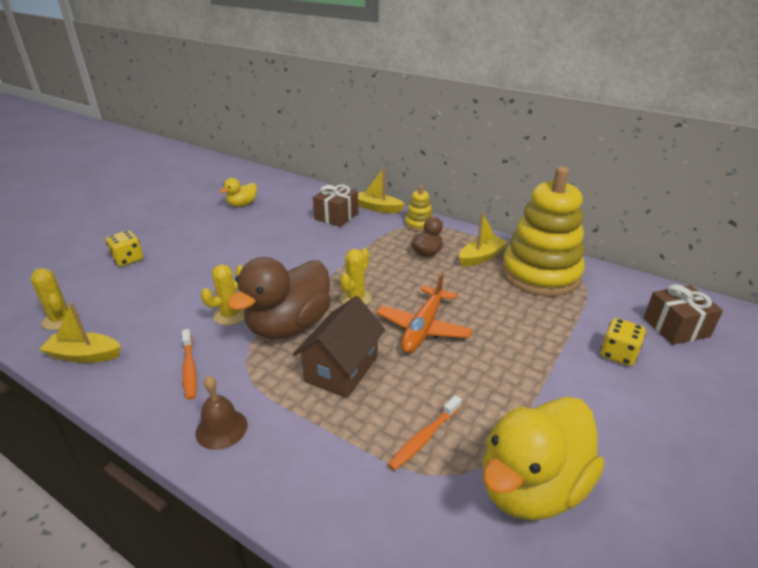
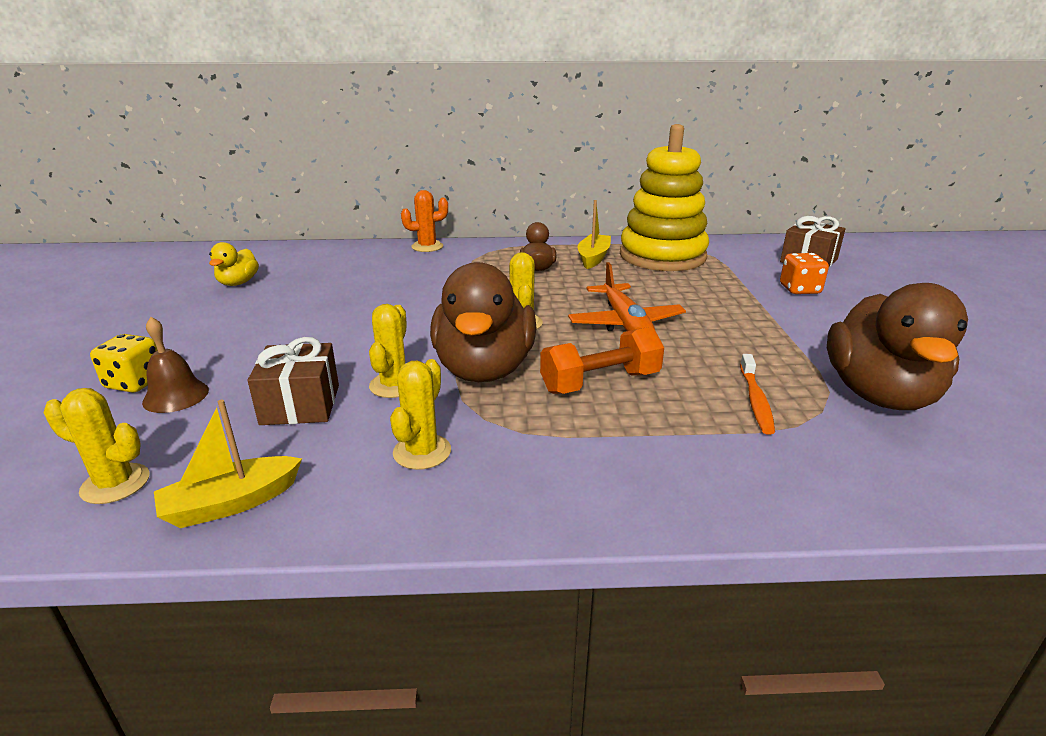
camera: 35 degrees left, 5 degrees down
orange toothbrush [182,329,197,400] -> yellow cactus [390,359,451,470]
brown bell [196,376,248,450] -> brown bell moved to [142,317,209,413]
brown house [293,296,385,398] -> orange dumbbell [540,327,664,394]
brown gift [313,185,358,227] -> brown gift moved to [247,337,339,425]
yellow boat [358,167,405,213] -> orange cactus [401,190,448,252]
yellow stacking toy [405,185,433,231] -> none
yellow duck [483,397,604,520] -> brown duck [827,283,968,410]
yellow dice [600,318,646,366] -> orange dice [780,253,829,294]

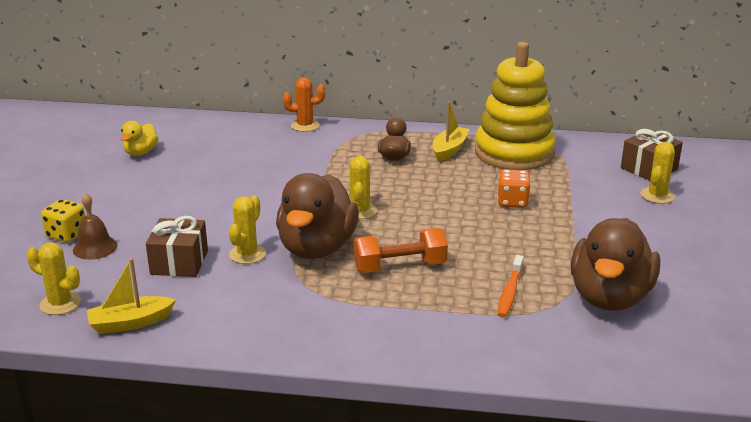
camera: 10 degrees right, 0 degrees up
yellow cactus [390,359,451,470] -> yellow cactus moved to [641,142,675,204]
orange plane [568,262,686,331] -> none
orange dice [780,253,829,294] -> orange dice moved to [497,169,531,208]

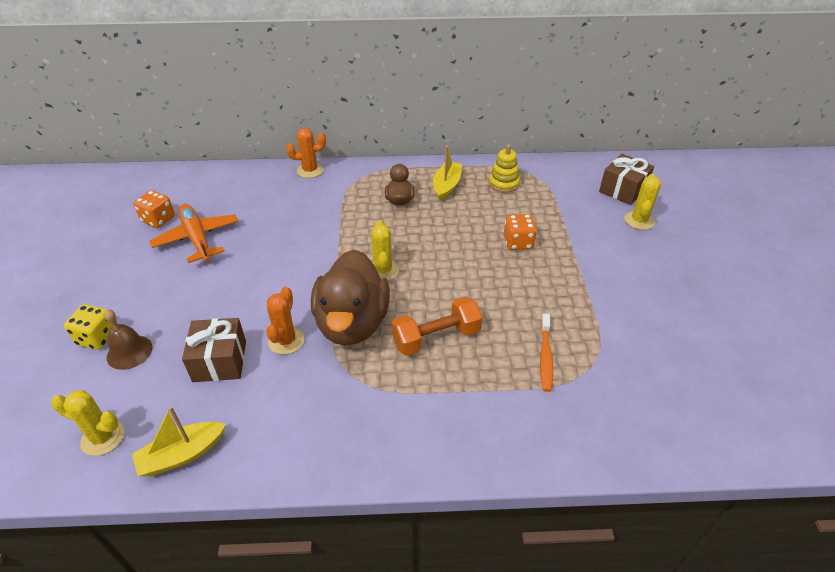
camera: 10 degrees left, 15 degrees up
yellow duck [121,121,159,156] -> orange dice [133,190,175,228]
yellow cactus [229,196,266,264] -> orange cactus [266,287,304,354]
yellow stacking toy [475,42,556,170] -> yellow stacking toy [489,145,520,193], size x0.43
brown duck [571,218,660,311] -> none
none -> orange plane [150,204,238,263]

